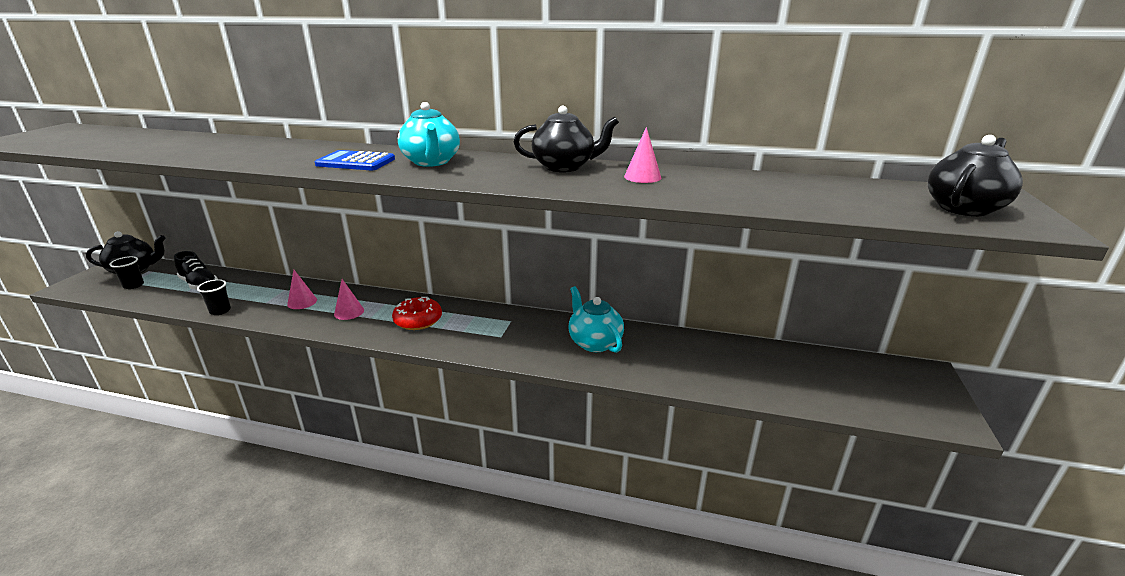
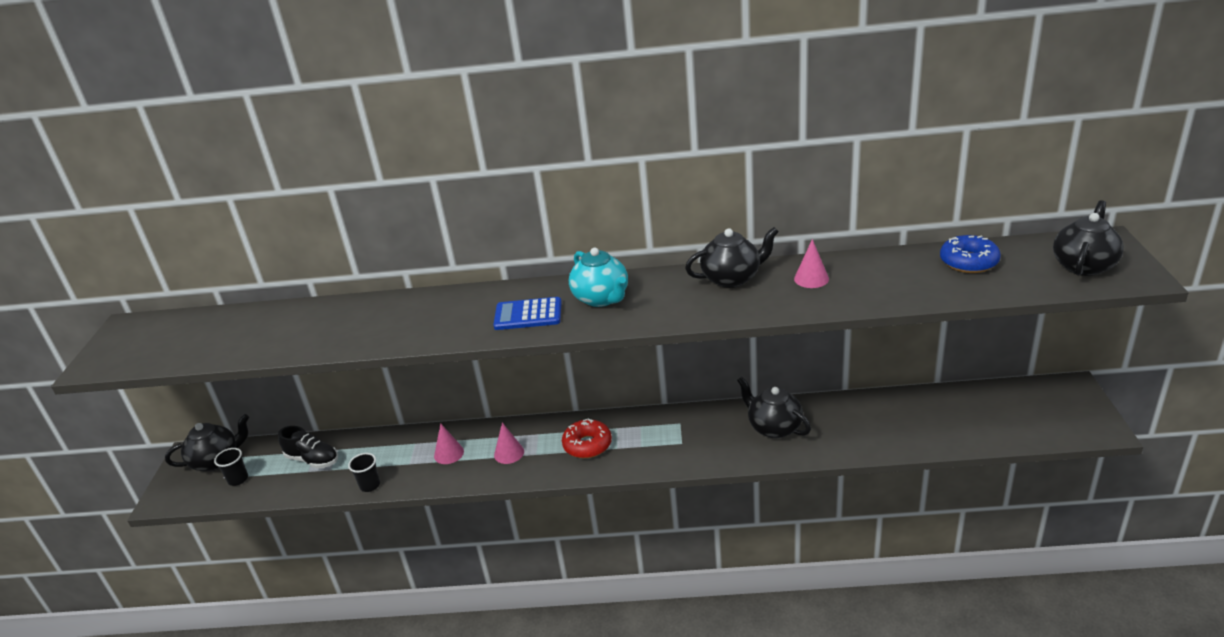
camera: 10 degrees left, 5 degrees up
turquoise teapot [568,286,624,353] -> black teapot [737,377,811,438]
none -> blue donut [940,235,1001,273]

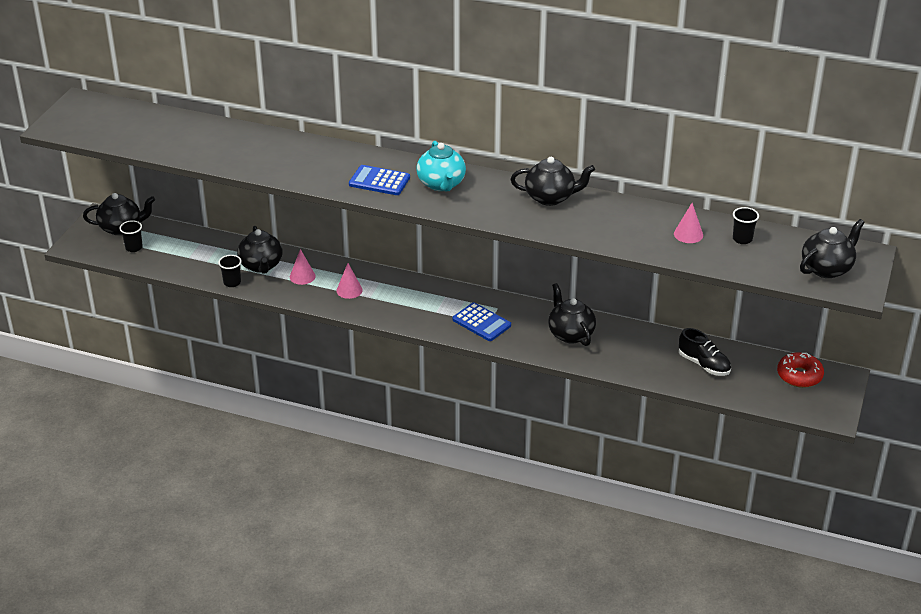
camera: 15 degrees right, 5 degrees up
black shoe [278,426,338,468] -> black shoe moved to [679,328,731,376]
red donut [562,418,612,458] -> red donut moved to [777,352,824,388]
pink cone [794,239,829,288] -> pink cone moved to [674,203,703,243]
blue donut [940,235,1001,273] -> black cup [733,207,759,244]
none -> black teapot [237,226,283,274]
none -> blue calculator [452,302,511,341]

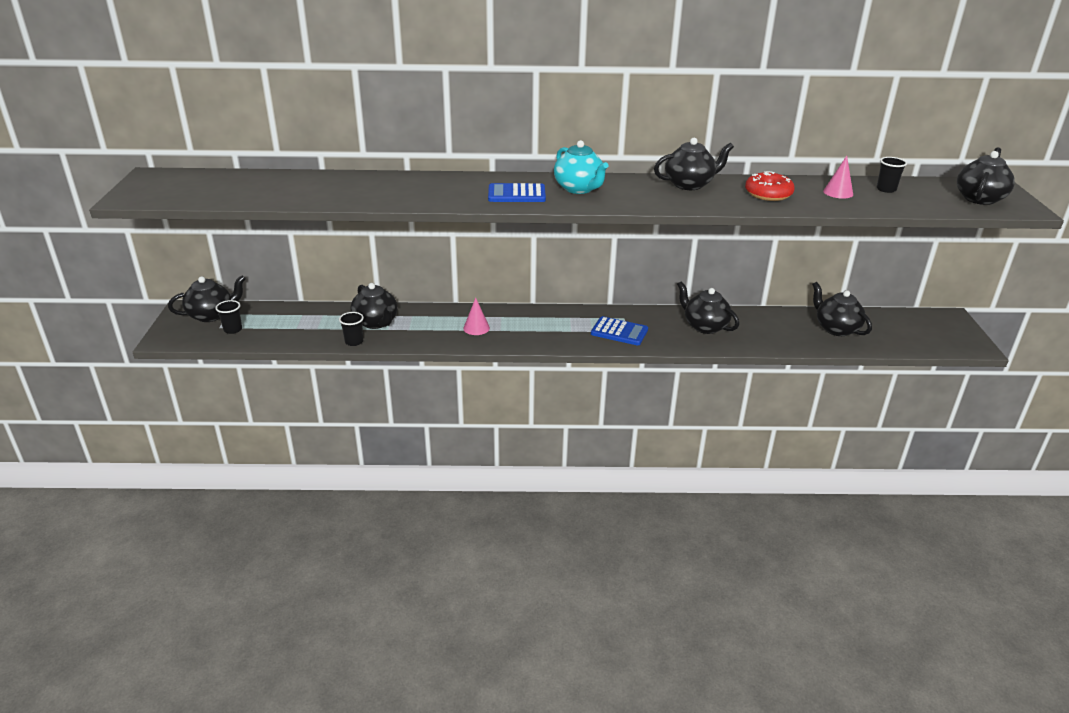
camera: 20 degrees left, 5 degrees down
pink cone [290,249,316,285] -> none
black shoe [679,328,731,376] -> black teapot [812,282,872,336]
red donut [777,352,824,388] -> red donut moved to [745,171,795,201]

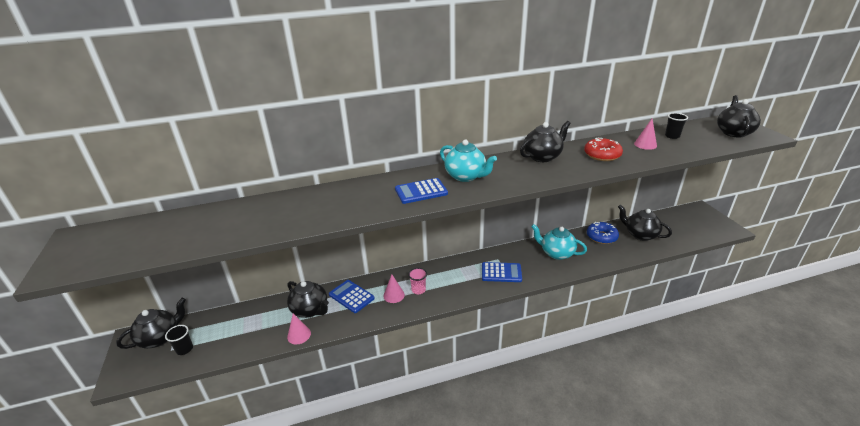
camera: 15 degrees left, 0 degrees up
black cup [339,312,364,346] -> pink cone [287,313,311,344]
black teapot [677,281,739,334] -> turquoise teapot [531,224,587,260]
none -> blue calculator [329,280,375,313]
none -> pink cup [408,268,427,294]
none -> blue donut [587,222,619,244]

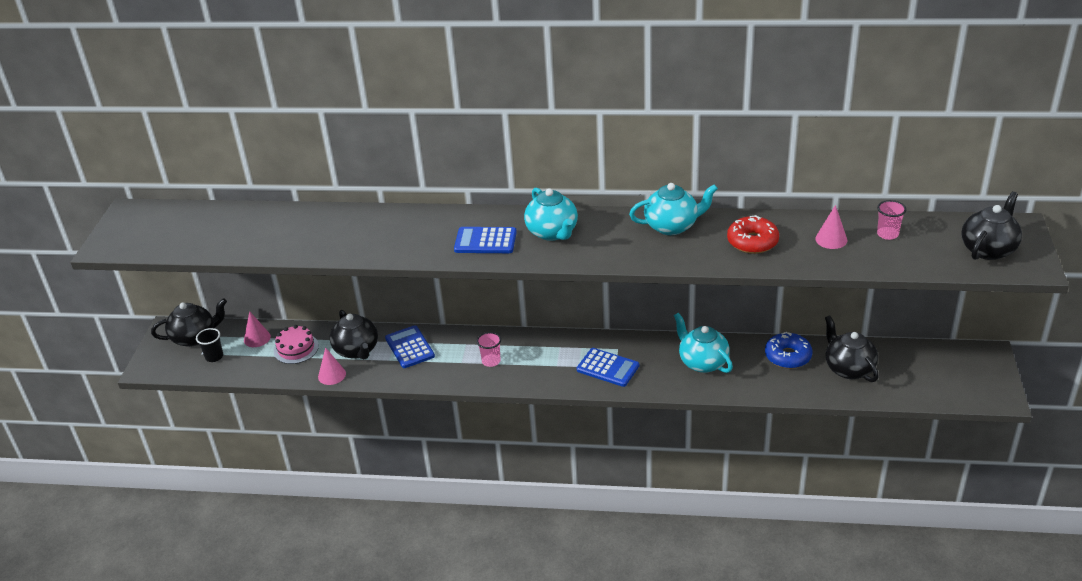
camera: 25 degrees right, 5 degrees up
pink cone [383,274,405,303] -> pink cone moved to [244,311,271,347]
black teapot [520,121,571,162] -> turquoise teapot [629,183,718,235]
black cup [665,113,688,139] -> pink cup [877,200,906,240]
none -> pink cake [274,325,319,364]

